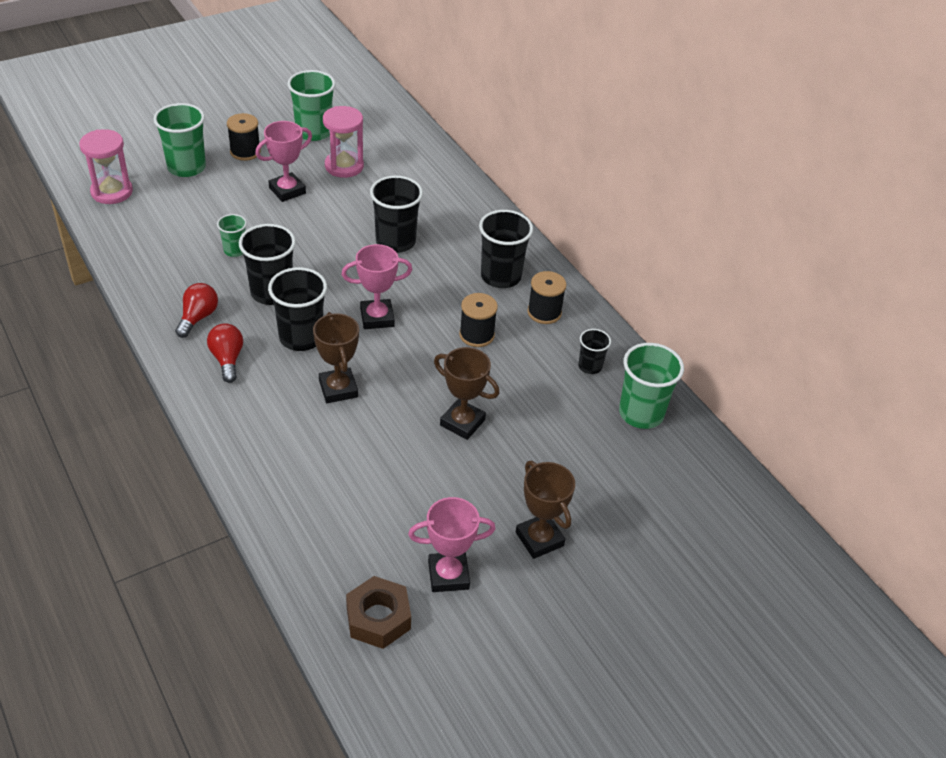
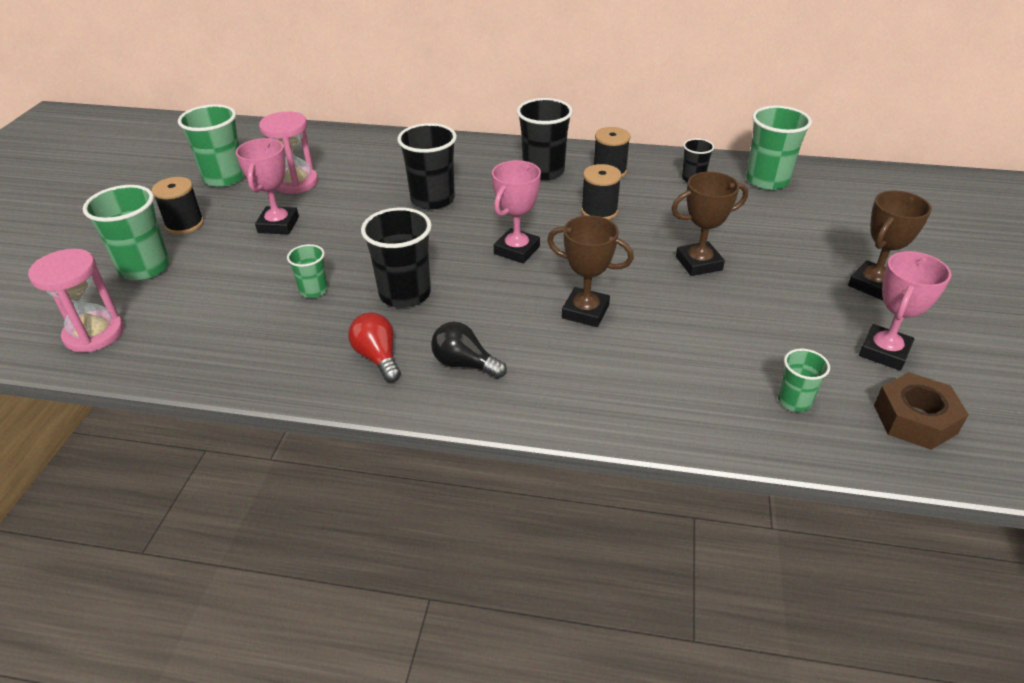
camera: 45 degrees left, 5 degrees down
red light bulb [207,323,243,383] -> black light bulb [431,322,507,379]
black cup [268,267,327,351] -> none
brown trophy [516,461,575,559] -> brown trophy turned 60 degrees counterclockwise [848,191,932,300]
none -> green cup [778,349,830,412]

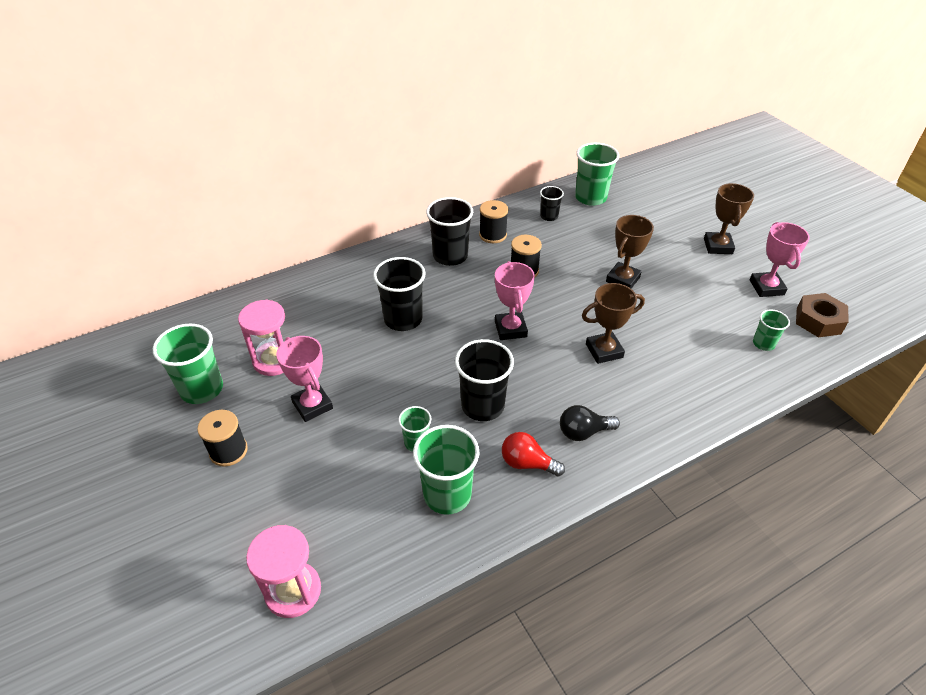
camera: 40 degrees left, 5 degrees up
green cup [83,185,170,280] -> green cup moved to [413,425,480,515]

